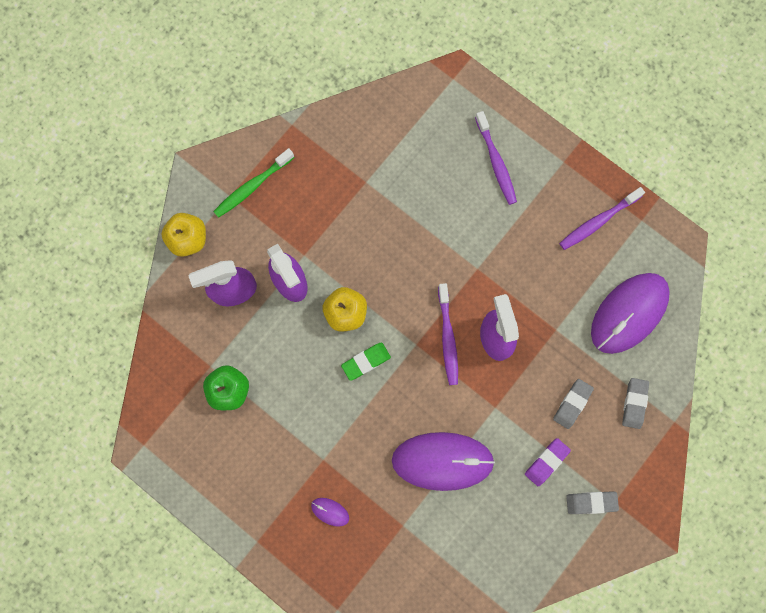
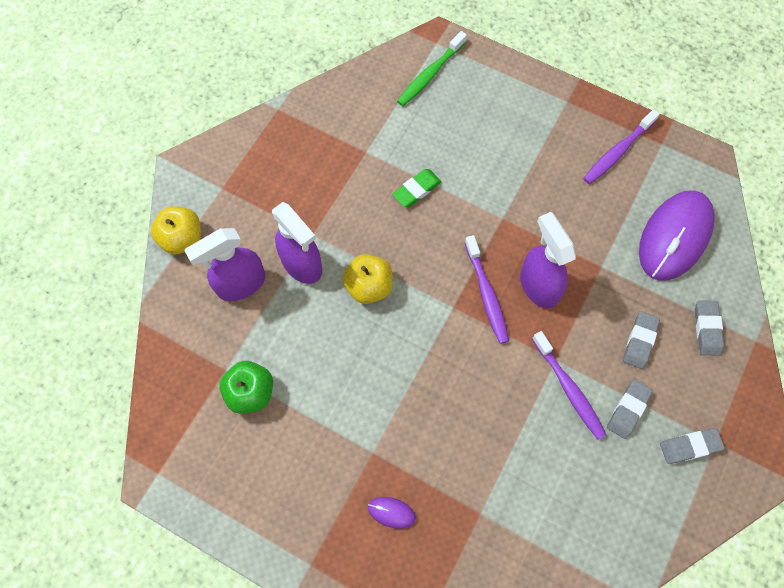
camera: 10 degrees left, 10 degrees down
green toothbrush [213,148,295,218] -> green toothbrush moved to [397,31,467,106]
green eraser [341,342,391,381] -> green eraser moved to [392,169,442,207]
purple mouse [392,432,495,491] -> none
purple toothbrush [475,111,517,205] -> purple toothbrush moved to [532,331,606,440]
purple eraser [525,438,571,486] -> grey eraser [607,380,653,439]

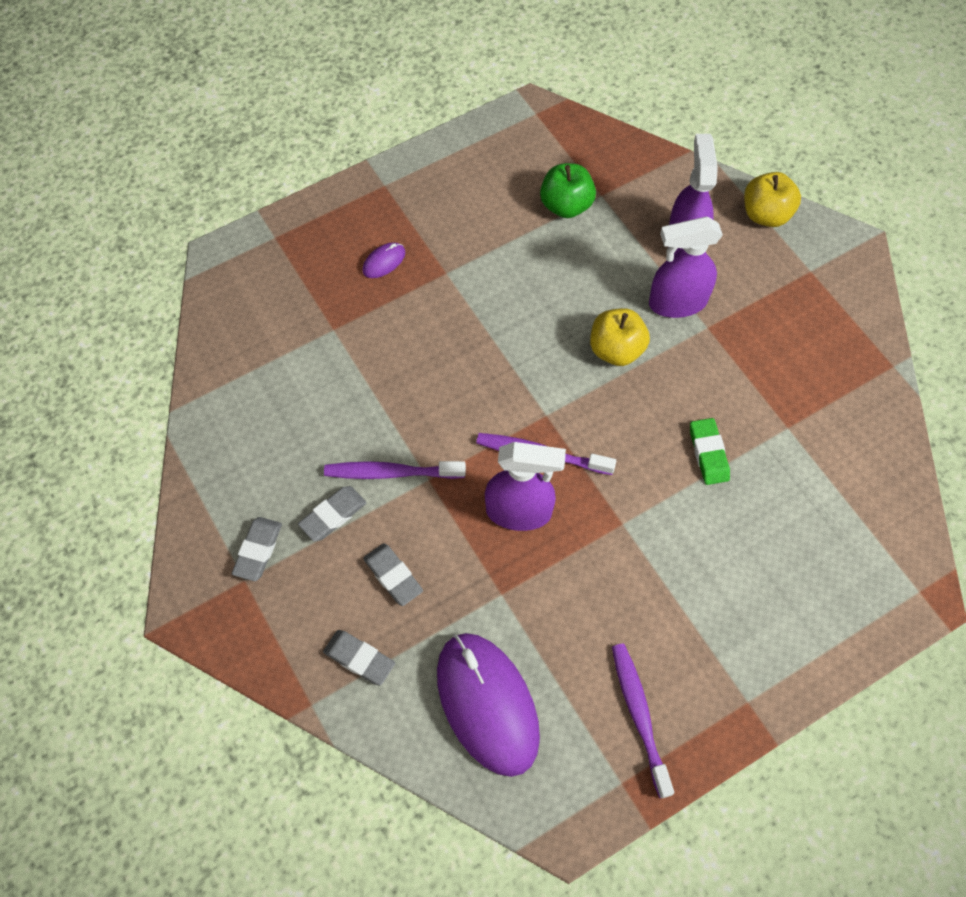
camera: 120 degrees right, 5 degrees down
green toothbrush [397,31,467,106] -> none
grey eraser [607,380,653,439] -> grey eraser turned 75 degrees clockwise [298,486,366,541]

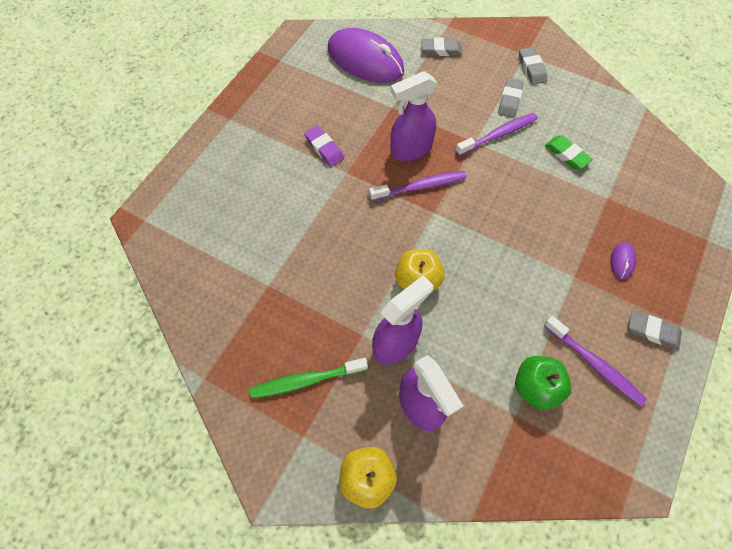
camera: 150 degrees right, 0 degrees up
grey eraser [363,543,423,606] -> grey eraser moved to [629,311,682,350]
purple toothbrush [612,643,674,798] -> purple toothbrush moved to [544,316,647,406]
green eraser [690,418,730,485] -> green eraser moved to [545,135,593,169]
none -> green toothbrush [250,358,368,398]
none -> purple eraser [304,126,344,167]

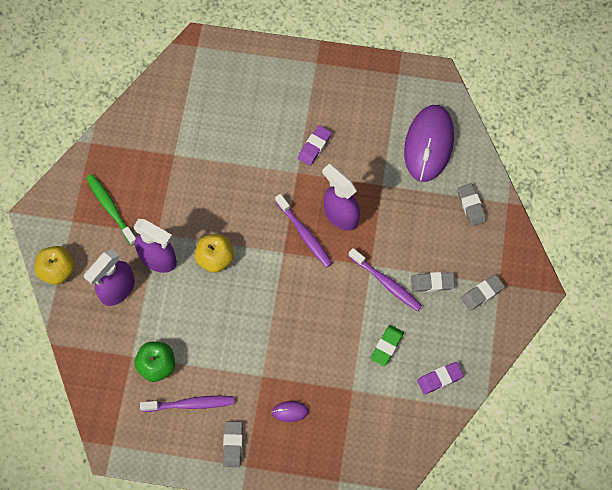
camera: 70 degrees right, 5 degrees up
purple toothbrush [544,316,647,406] -> purple toothbrush turned 120 degrees counterclockwise [140,396,234,412]
none -> purple eraser [417,362,464,395]

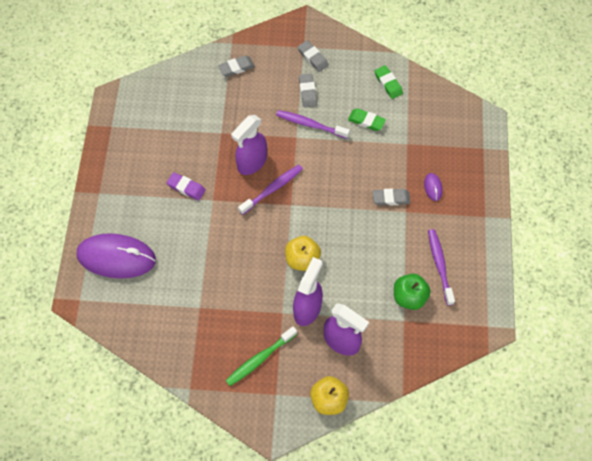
camera: 95 degrees left, 5 degrees down
grey eraser [223,421,243,467] -> grey eraser moved to [372,188,410,206]
purple toothbrush [349,248,422,311] -> purple toothbrush turned 105 degrees counterclockwise [276,110,350,139]
purple mouse [404,105,454,182] -> purple mouse moved to [77,233,156,279]
purple eraser [417,362,464,395] -> green eraser [375,65,403,99]

